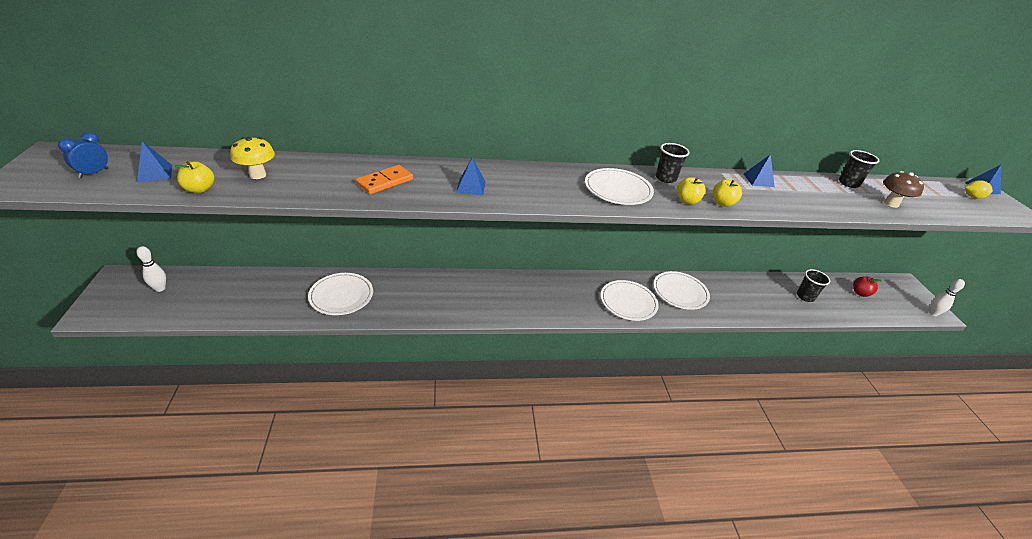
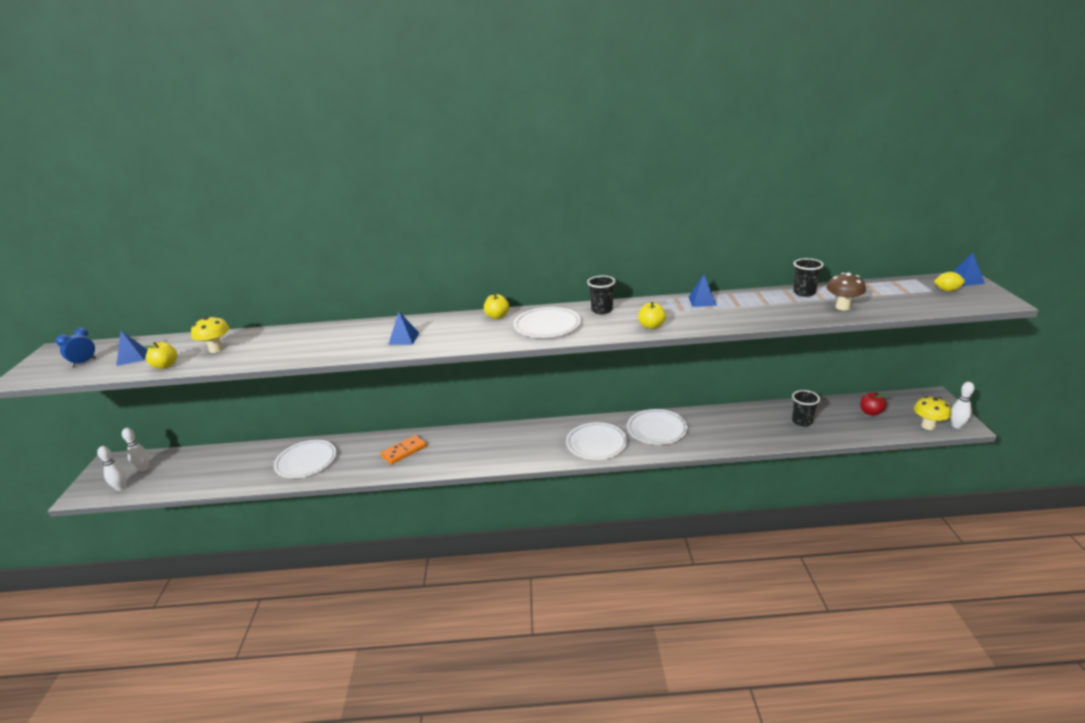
camera: 10 degrees right, 10 degrees down
orange domino [356,165,413,194] -> orange domino moved to [380,435,427,465]
yellow apple [677,177,706,205] -> yellow apple moved to [484,293,509,319]
none -> white bowling pin [97,446,126,491]
none -> yellow mushroom [914,396,951,430]

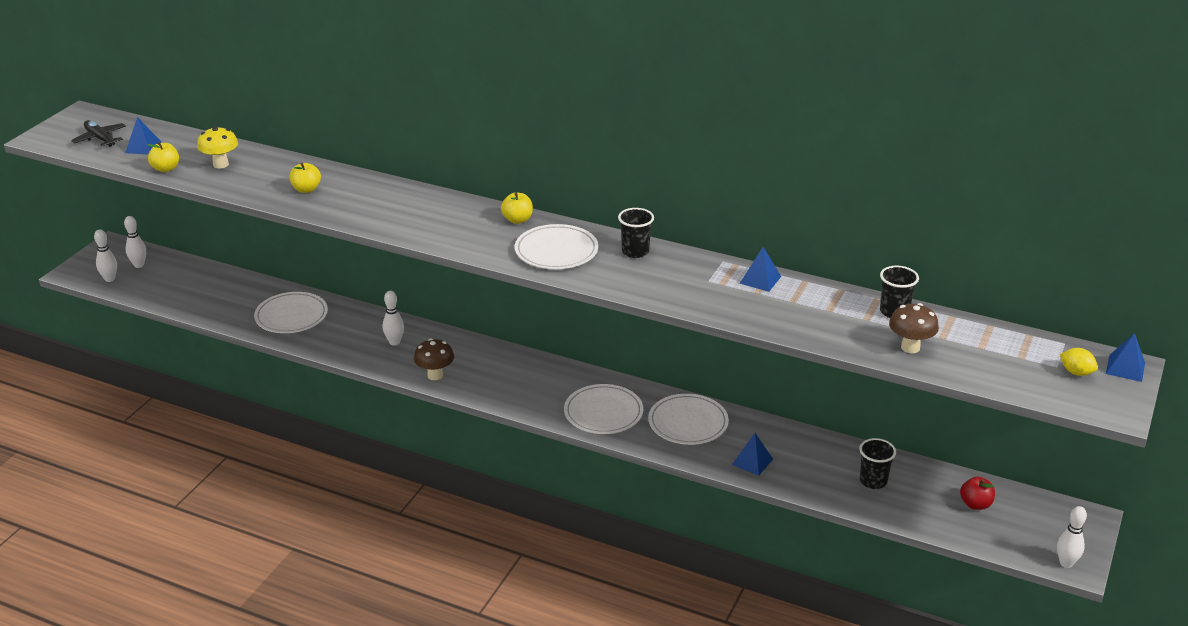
camera: 25 degrees right, 5 degrees up
blue clock [56,328,96,367] -> black plane [71,120,126,147]
orange domino [380,435,427,465] -> white bowling pin [383,291,404,345]
blue pyramid [388,311,419,345] -> blue pyramid moved to [732,433,773,476]
yellow apple [638,302,666,329] -> yellow apple moved to [289,163,321,193]
yellow mushroom [914,396,951,430] -> none
none -> brown mushroom [414,339,454,380]

